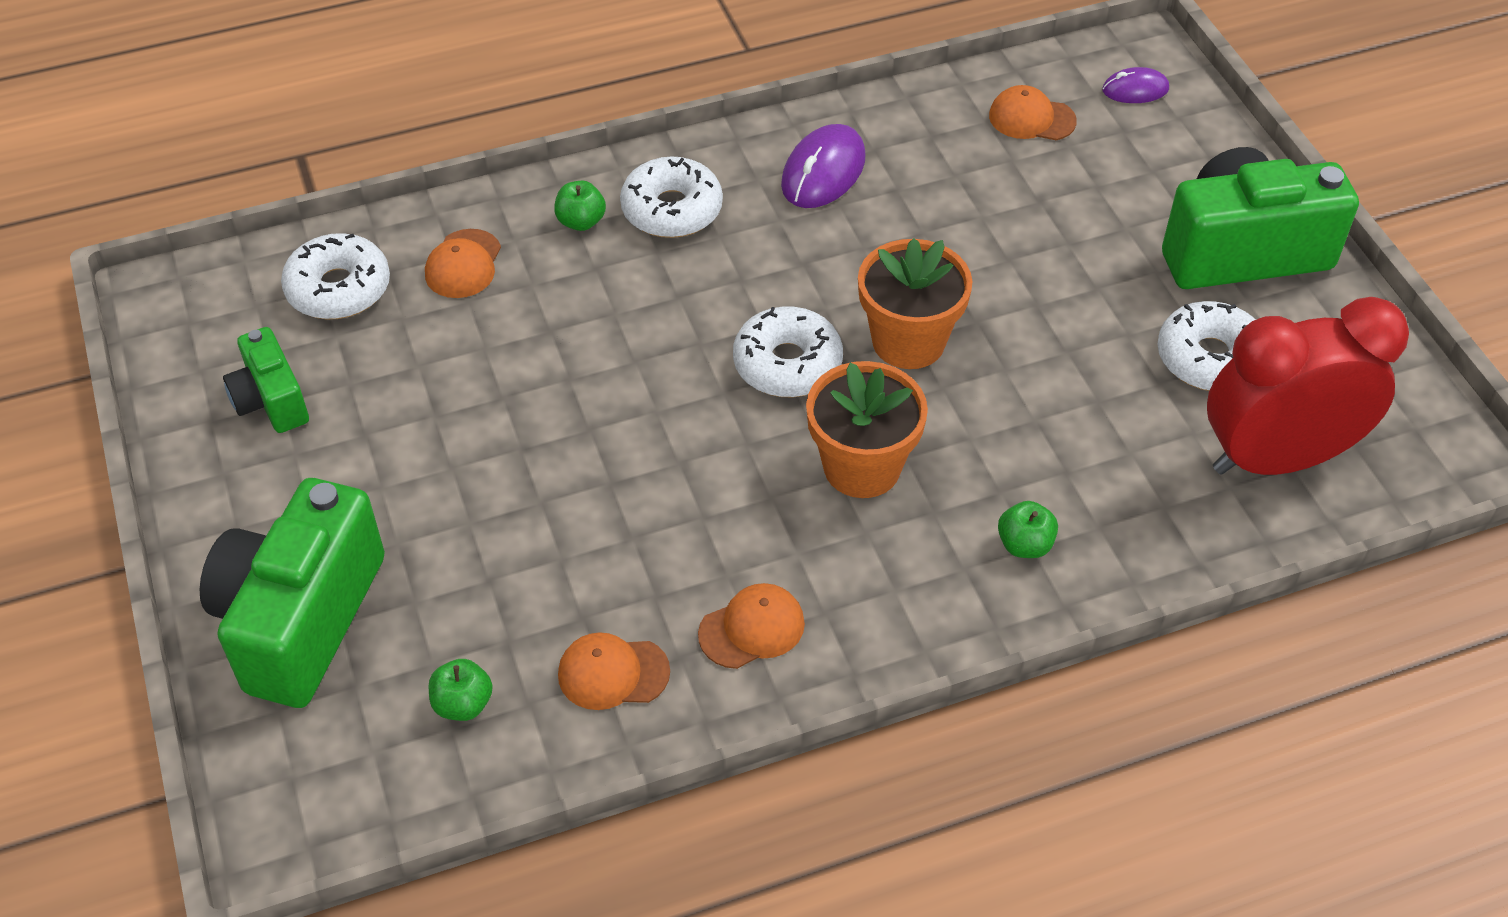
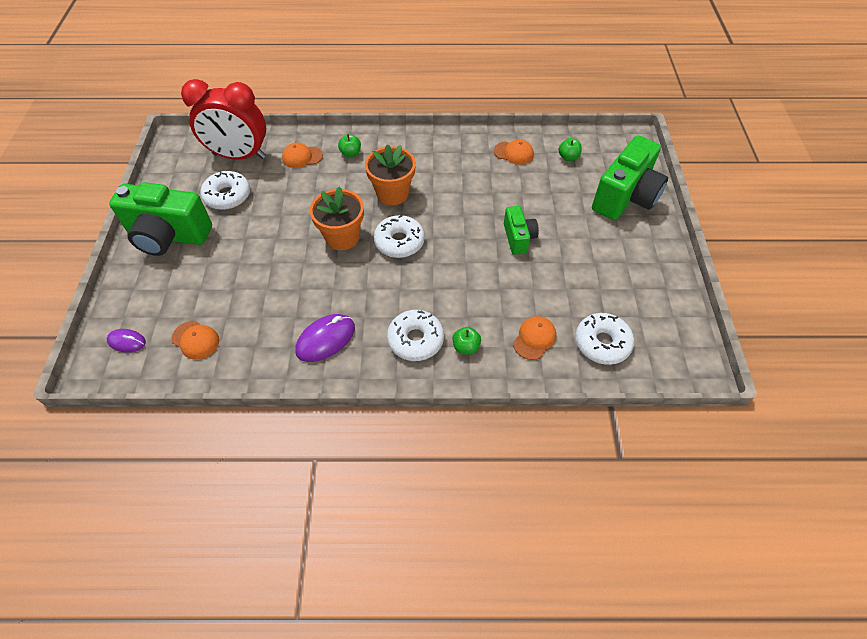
camera: 160 degrees left, 5 degrees up
green camera [223,327,309,433] -> green camera moved to [504,206,539,255]
orange cap [698,583,805,669] -> orange cap moved to [282,143,323,168]

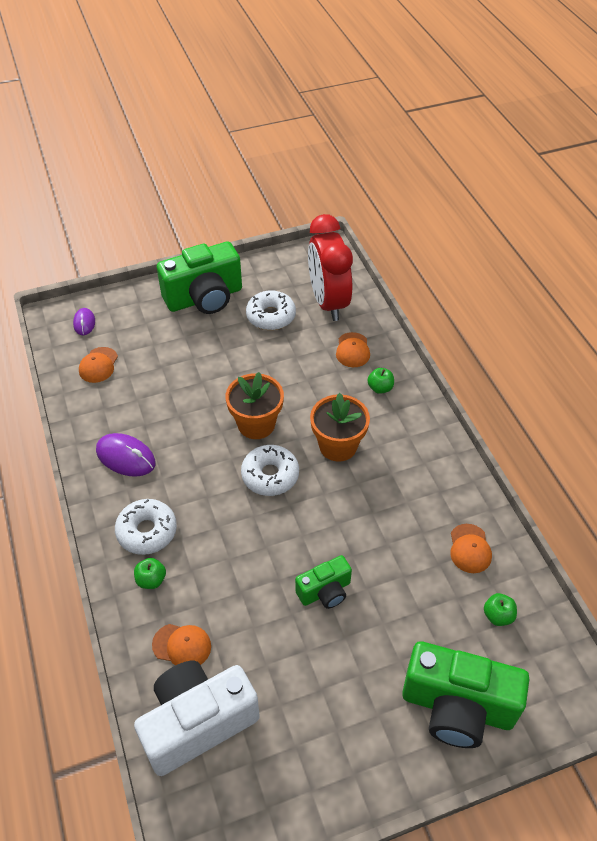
camera: 70 degrees right, 5 degrees down
green camera [109,182,212,256] -> green camera turned 105 degrees counterclockwise [157,242,242,314]
orange cap [282,143,323,168] -> orange cap turned 150 degrees counterclockwise [336,332,370,367]
white donut [575,313,634,365] -> white camera [134,661,260,776]

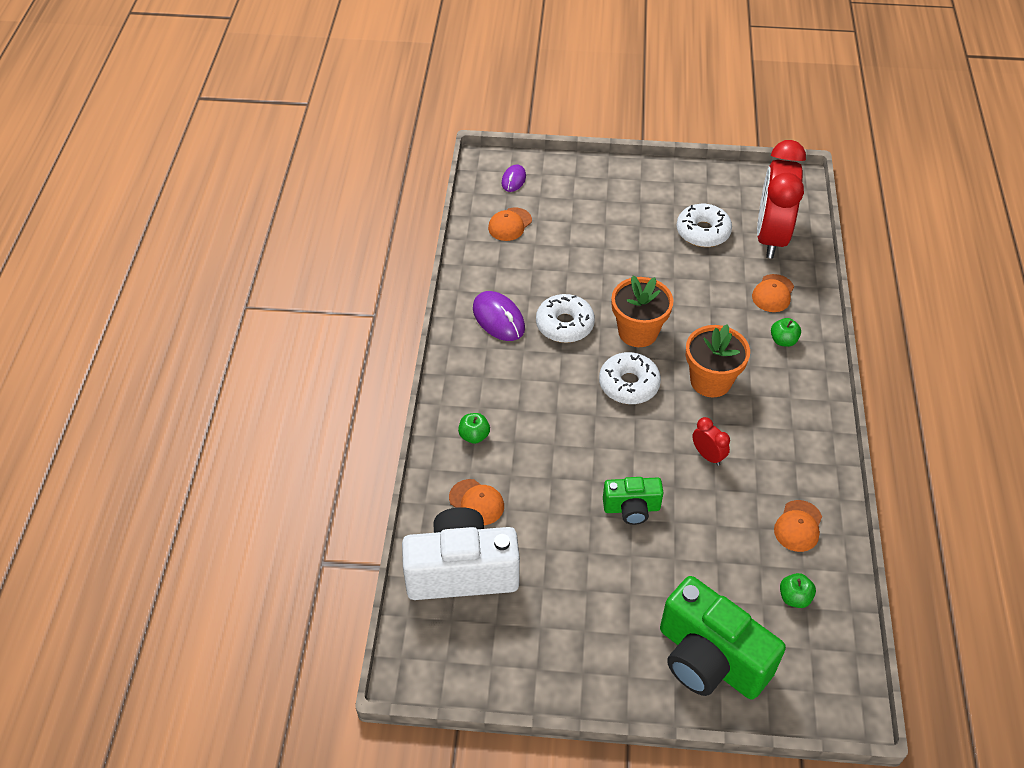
camera: 25 degrees right, 0 degrees up
white donut [115,499,177,555] -> white donut moved to [536,294,595,343]
green camera [157,242,242,314] -> none
none -> red clock [692,417,730,466]

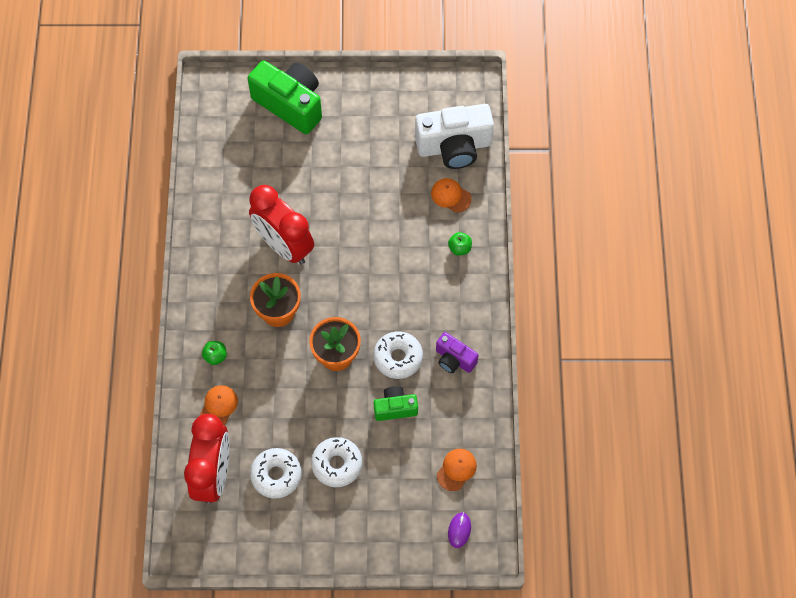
camera: 175 degrees right, 15 degrees up
purple mouse [473,291,525,341] -> purple camera [436,332,479,373]
white donut [599,352,661,404] -> white donut moved to [311,437,362,487]
green camera [603,477,663,525] -> green camera moved to [374,386,418,421]
red clock [692,417,730,466] -> red clock [249,185,314,265], size x2.43
orange cap [774,500,822,552] -> none
green apple [780,573,816,608] -> none

